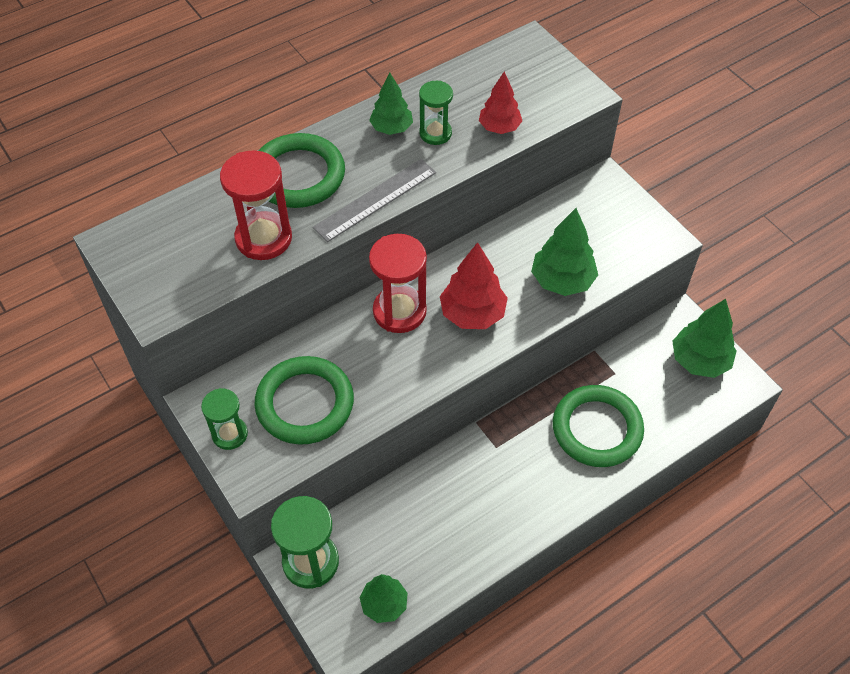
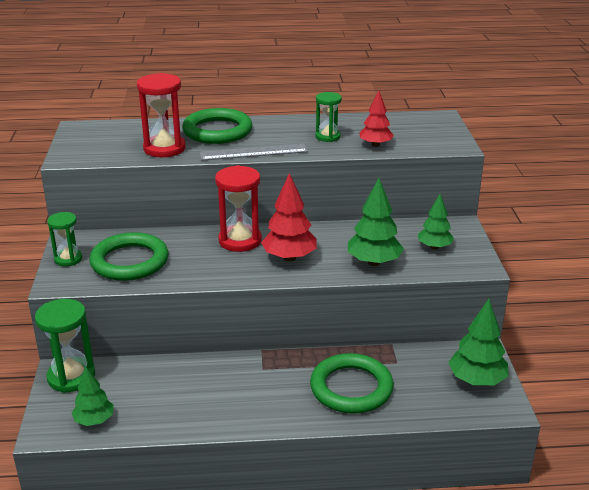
camera: 30 degrees right, 25 degrees down
green tree [369,72,413,135] -> green tree moved to [418,194,454,250]

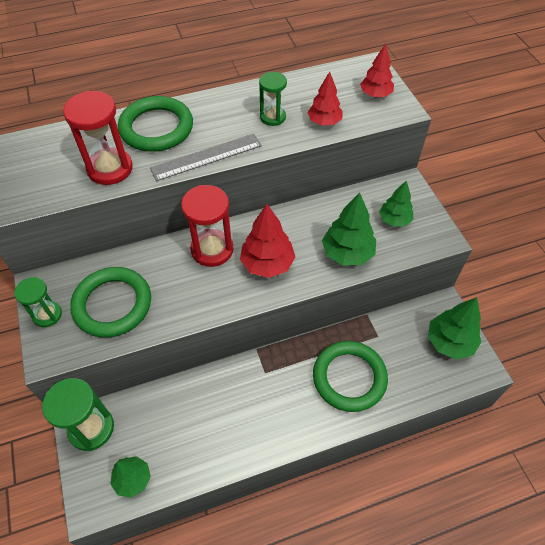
camera: 15 degrees left, 25 degrees up
none -> red tree [360,44,394,98]

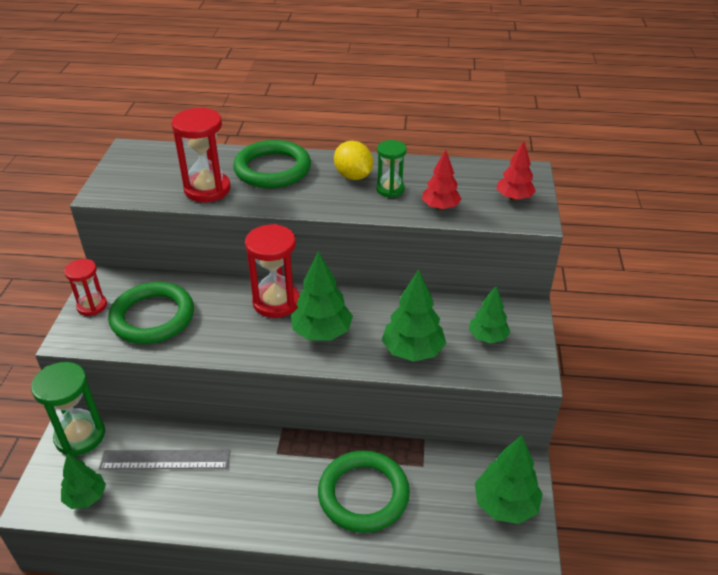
camera: 25 degrees right, 15 degrees down
green hourglass [14,277,62,327] -> red hourglass [64,259,107,316]
grey ruler [150,134,262,181] -> grey ruler moved to [99,450,231,469]
red tree [240,204,295,278] -> green tree [291,251,353,341]
none -> yellow lemon [334,141,373,180]

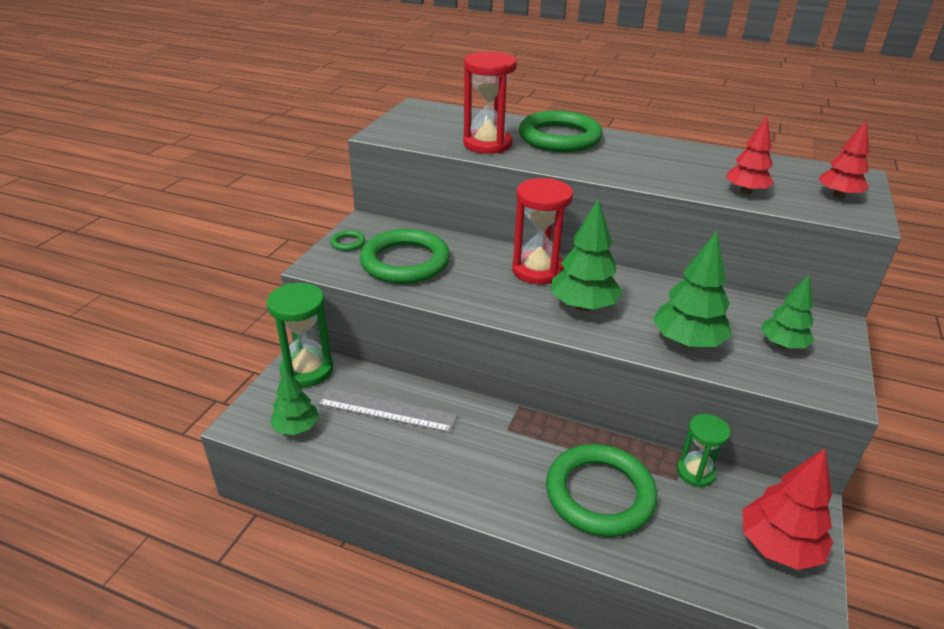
camera: 15 degrees right, 5 degrees down
red hourglass [64,259,107,316] -> green ring [330,230,365,251]
yellow lemon [334,141,373,180] -> none
green hourglass [376,140,407,198] -> green hourglass moved to [677,414,731,487]
green tree [475,435,543,524] -> red tree [743,448,833,570]

